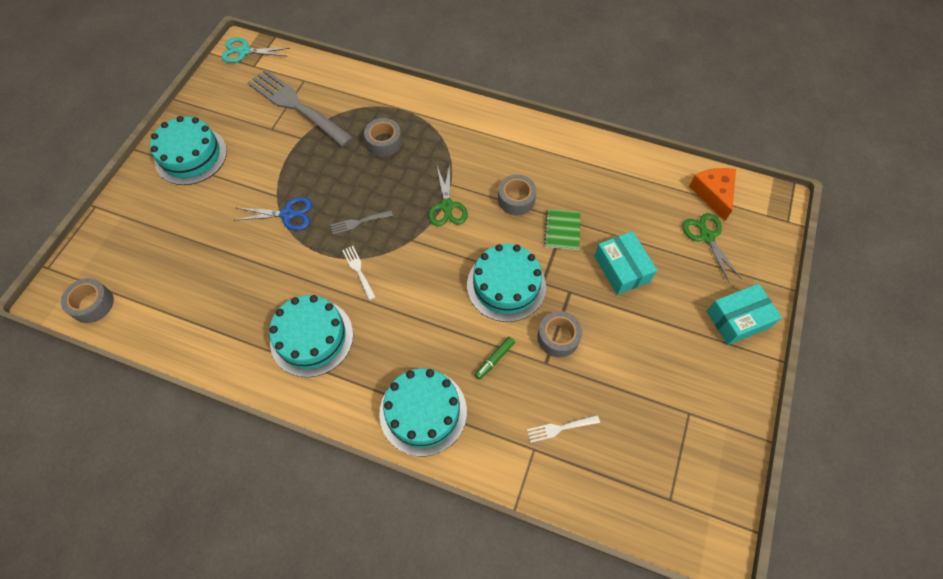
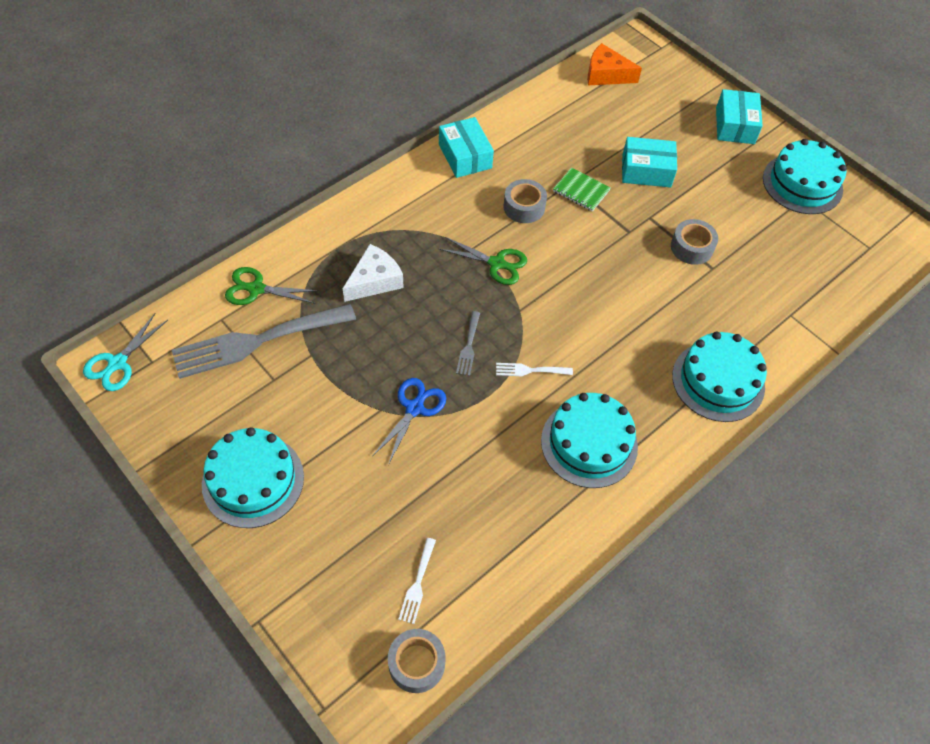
camera: 65 degrees left, 5 degrees down
grey tape [364,118,402,157] -> white cheese [343,244,404,302]
turquoise cake [467,244,546,322] -> turquoise cake moved to [763,139,847,214]
green marker [475,337,515,380] -> none
white fork [527,415,600,443] -> white fork moved to [398,538,436,624]
green scissors [682,213,742,282] -> green scissors moved to [225,267,319,305]
none -> turquoise box [439,117,494,178]

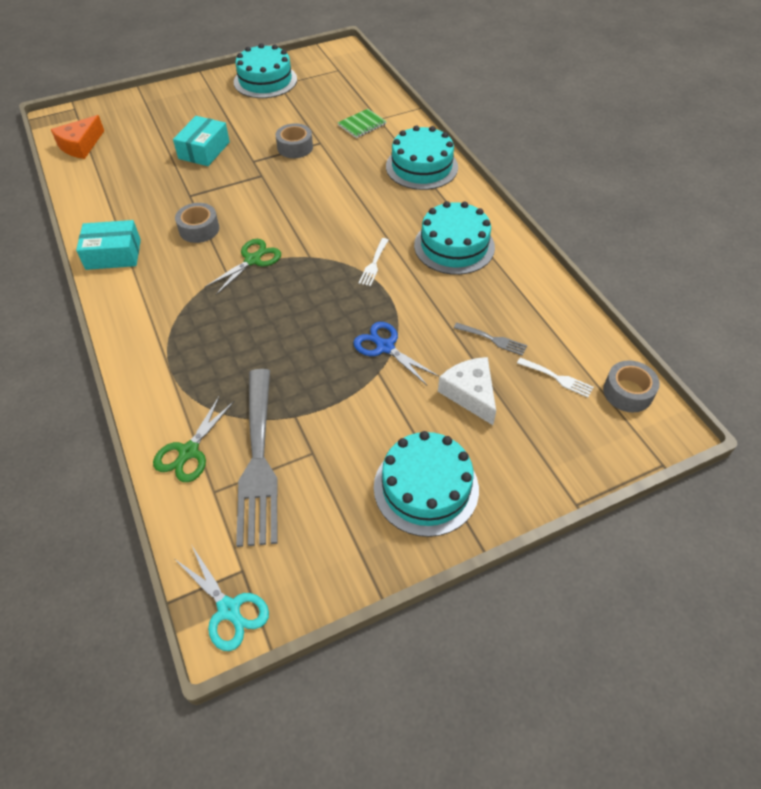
camera: 70 degrees left, 5 degrees down
white cheese [343,244,404,302] -> white cheese moved to [438,357,496,425]
grey fork [456,311,480,376] -> grey fork moved to [454,323,527,356]
green notebook [553,168,611,211] -> green notebook moved to [338,109,387,138]
turquoise box [716,89,763,144] -> none

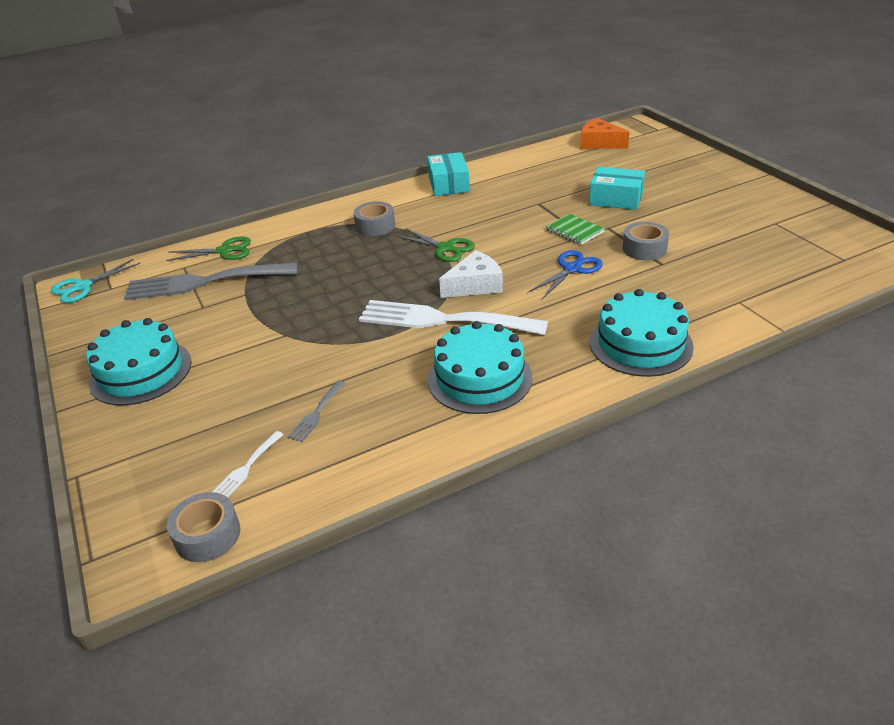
camera: 90 degrees right, 15 degrees down
green scissors [153,397,234,482] -> green scissors turned 150 degrees clockwise [166,236,251,261]
grey tape [175,203,219,243] -> grey tape moved to [354,201,395,236]
turquoise cake [234,43,297,98] -> none
green notebook [338,109,387,138] -> green notebook moved to [545,214,605,245]
blue scissors [353,322,439,385] -> blue scissors moved to [529,250,603,299]
white fork [359,238,388,286] -> white fork [359,300,548,335], size x2.40
white cheese [438,357,496,425] -> white cheese moved to [439,250,503,298]

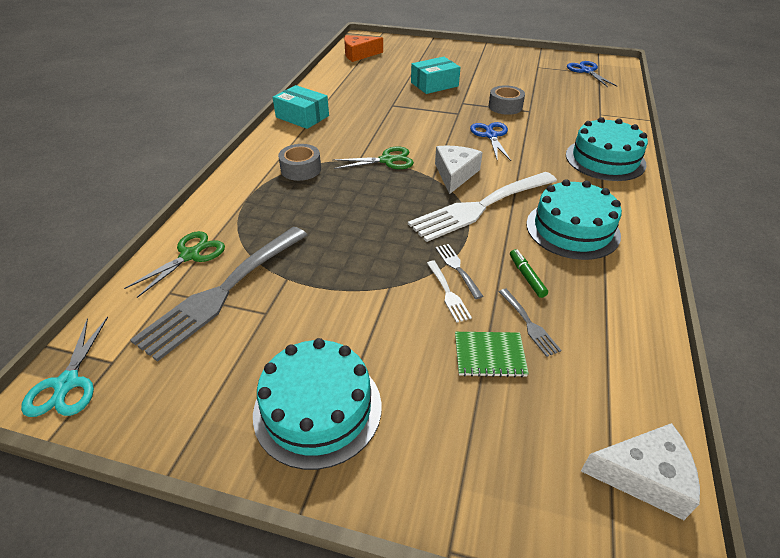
camera: 50 degrees left, 5 degrees up
grey tape [167,492,240,562] -> white cheese [581,423,700,520]
white fork [212,431,284,497] -> white fork moved to [427,261,472,323]
green notebook [545,214,605,245] -> green notebook moved to [455,332,529,377]
none -> grey fork [435,244,483,299]
none -> green marker [510,249,548,298]
none -> blue scissors [567,61,617,87]

